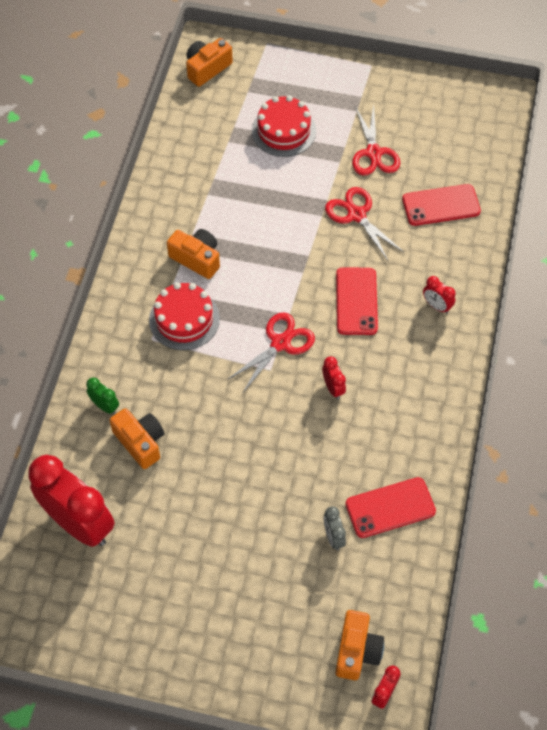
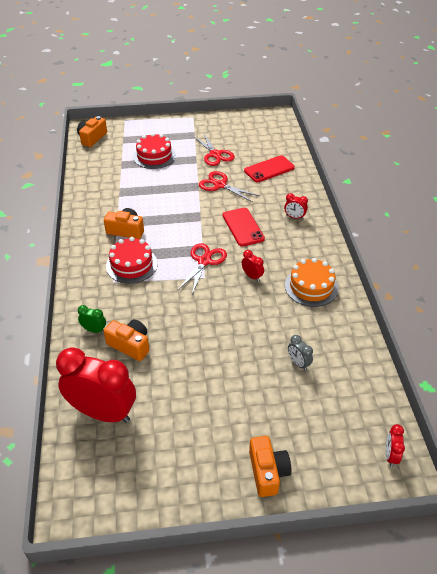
camera: 20 degrees left, 15 degrees down
orange camera [335,610,384,680] -> orange camera moved to [249,436,291,497]
red phone [346,477,436,538] -> none
none -> orange cake [285,258,338,307]

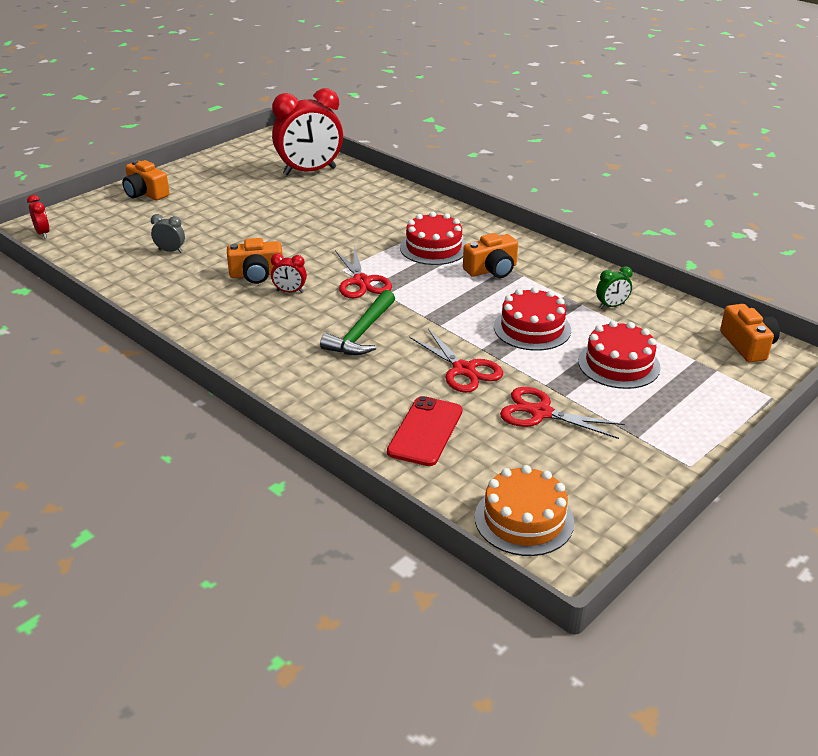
camera: 140 degrees right, 10 degrees down
green clock [78,305,106,333] -> green clock moved to [596,266,633,309]
orange camera [104,319,149,361] -> orange camera moved to [227,238,283,284]
red scissors [199,171,260,202] -> red scissors turned 60 degrees clockwise [409,329,503,393]
red phone [223,208,265,247] -> green hammer [320,290,395,355]
red clock [284,193,308,220] -> none
orange cake [285,258,338,307] -> orange cake moved to [475,465,574,556]
none -> red cake [494,287,571,351]

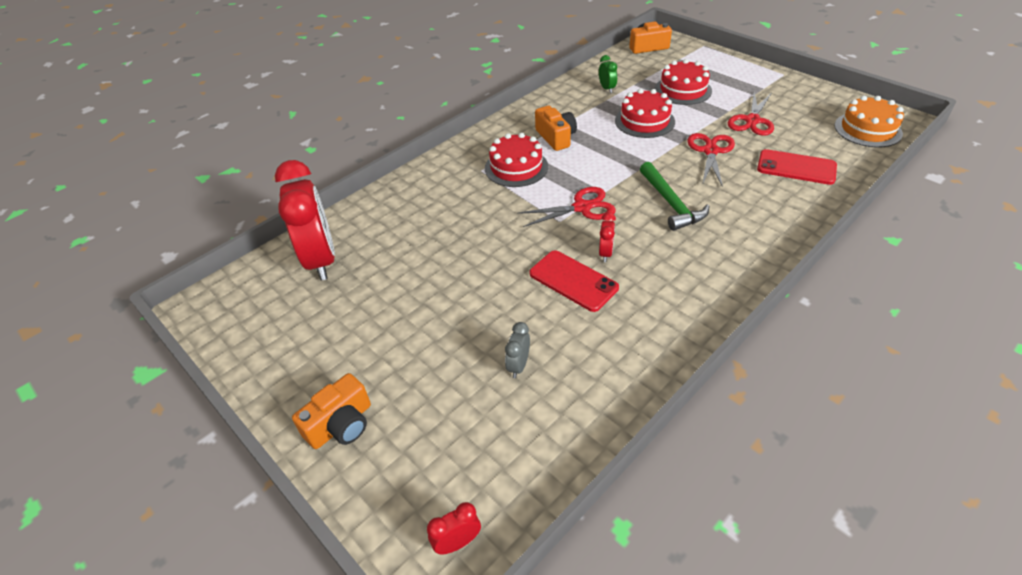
camera: 85 degrees left, 10 degrees up
orange camera [227,238,283,284] -> red phone [529,250,619,312]
green hammer [320,290,395,355] -> green hammer turned 45 degrees clockwise [640,162,710,231]
red scissors [409,329,503,393] -> red scissors turned 45 degrees counterclockwise [687,133,735,187]

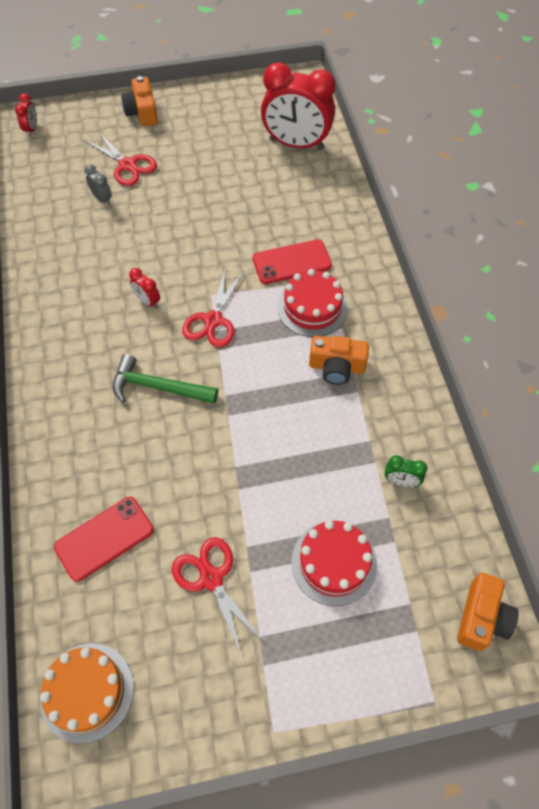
camera: 120 degrees right, 15 degrees up
red phone [529,250,619,312] -> red phone moved to [253,239,332,284]
red cake [615,89,675,138] -> none
red scissors [687,133,735,187] -> red scissors moved to [84,132,157,186]

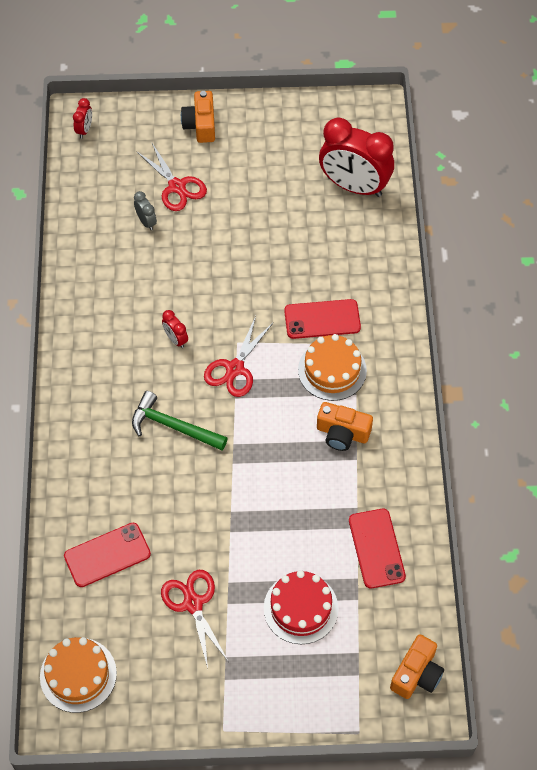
camera: 10 degrees right, 0 degrees up
red cake [277,269,348,337] -> orange cake [298,334,367,401]
green clock [385,455,427,487] -> red phone [349,509,406,589]

